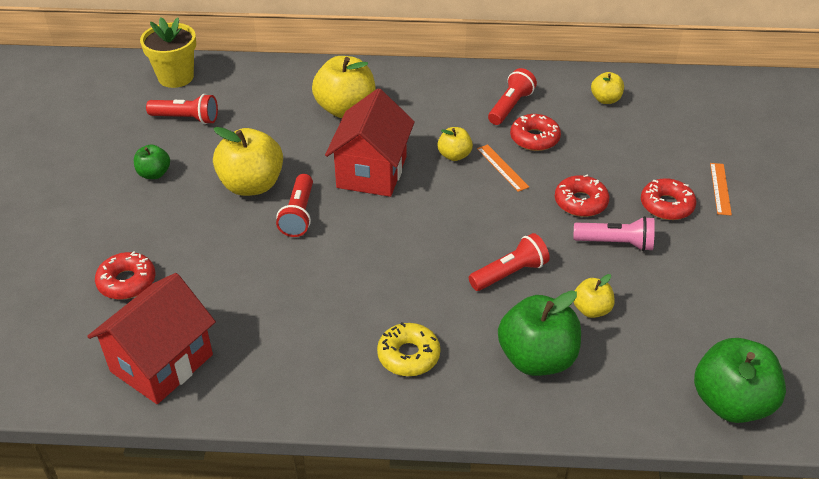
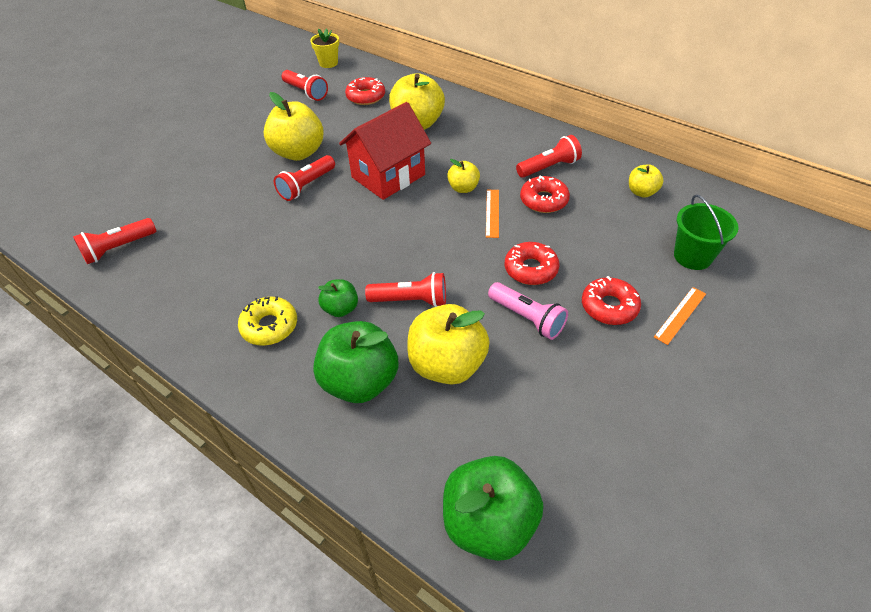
camera: 35 degrees right, 5 degrees up
red house [87,273,216,404] -> red flashlight [73,218,156,264]
red donut [95,251,155,299] -> red donut moved to [345,77,385,105]
green apple [134,145,170,179] -> green apple moved to [318,279,358,317]
yellow flower pot [140,17,196,88] -> yellow flower pot [310,28,339,68], size x0.66
yellow apple [574,274,615,318] -> yellow apple [407,304,490,385], size x1.90
none -> green bucket [674,194,739,270]

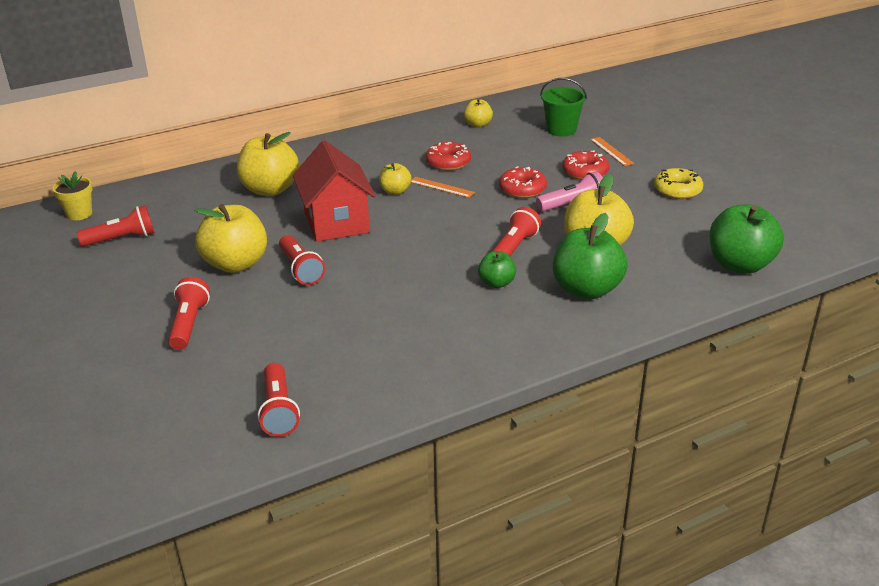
camera: 65 degrees left, 15 degrees down
yellow donut [238,296,297,346] -> yellow donut moved to [654,168,704,199]
red donut [345,77,385,105] -> none
red flashlight [516,135,582,178] -> red flashlight moved to [168,277,210,350]

